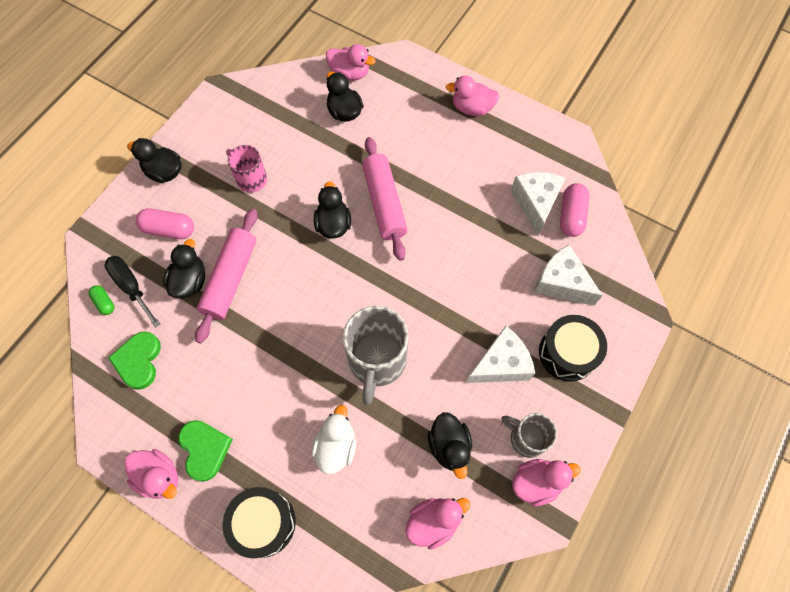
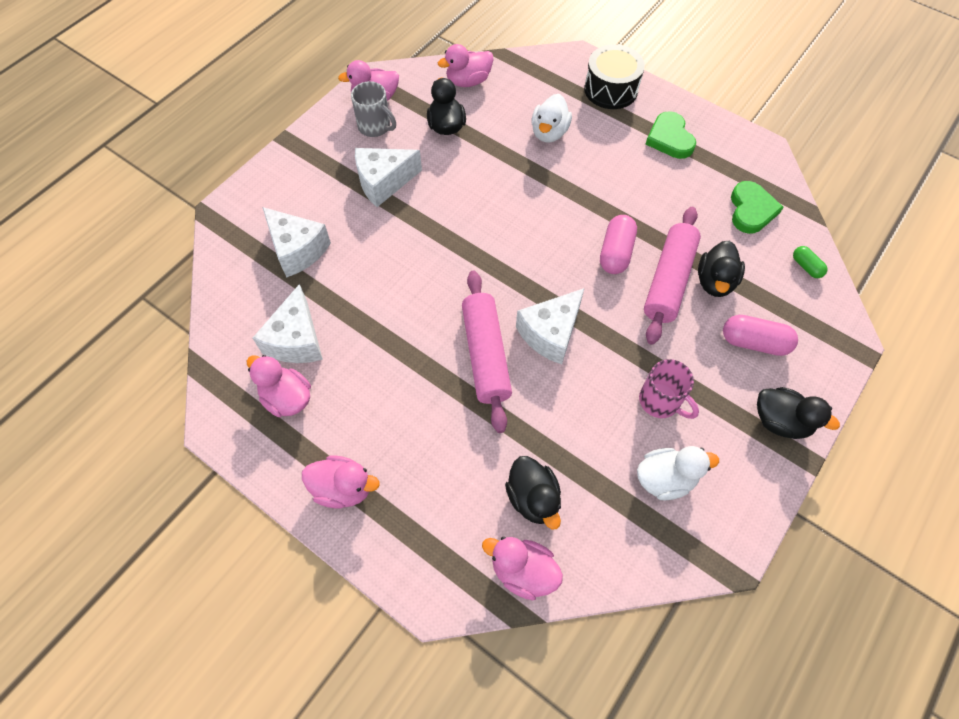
camera: 175 degrees left, 5 degrees down
black screwdriver [104,256,160,328] -> none
pink duck [124,449,178,499] -> pink duck moved to [247,355,311,417]
black duck [314,181,351,239] -> white cheese [516,288,584,364]
grey mug [343,306,408,405] -> none
black drum [539,315,607,381] -> none
pink capsule [560,183,589,237] -> pink capsule moved to [600,215,637,274]
none -> white duck [637,446,719,500]

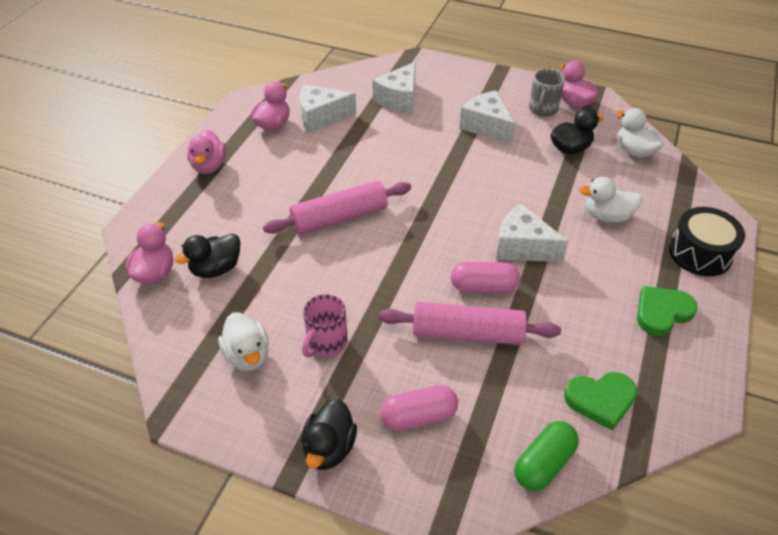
camera: 75 degrees right, 15 degrees down
pink duck [438,44,494,87] -> white duck [616,108,664,158]
white cheese [516,288,584,364] -> white cheese moved to [496,203,568,262]
black duck [698,241,745,297] -> none
pink capsule [723,315,798,356] -> pink capsule turned 75 degrees clockwise [380,385,458,431]
green capsule [793,246,828,278] -> green capsule [514,421,579,491], size x1.74

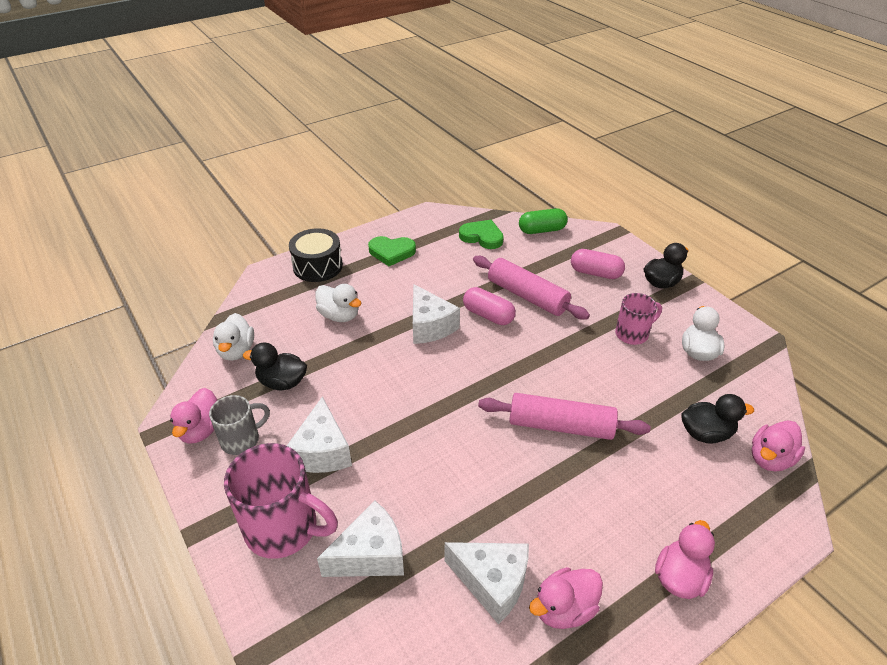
camera: 145 degrees left, 5 degrees down
none -> pink mug [224,443,338,559]

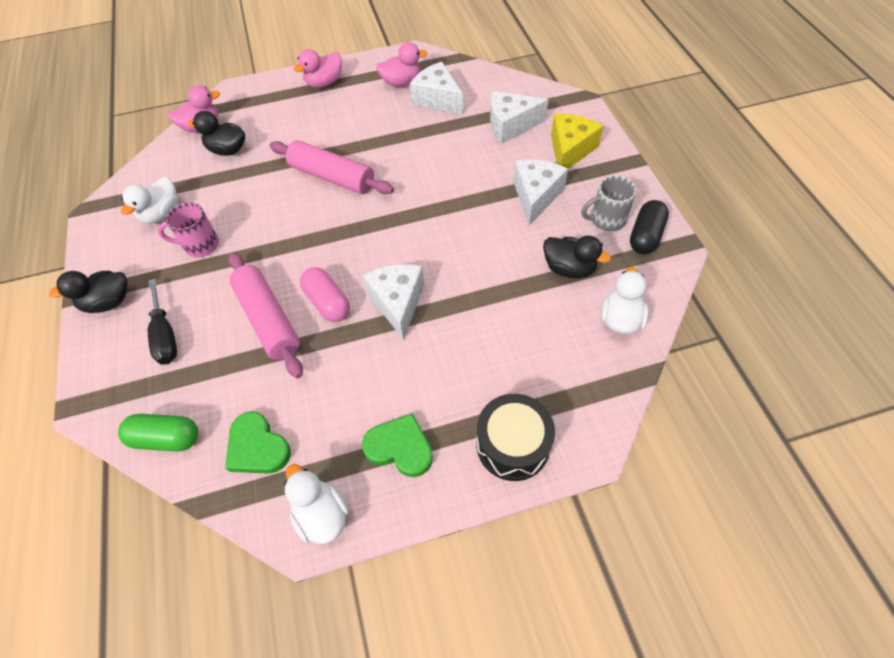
camera: 160 degrees left, 15 degrees up
pink duck [170,388,218,444] -> black capsule [630,200,669,254]
pink mug [224,443,338,559] -> yellow cheese [551,114,603,169]
white duck [315,284,362,322] -> white duck moved to [284,464,349,544]
pink capsule [571,249,625,279] -> black screwdriver [148,279,177,365]

